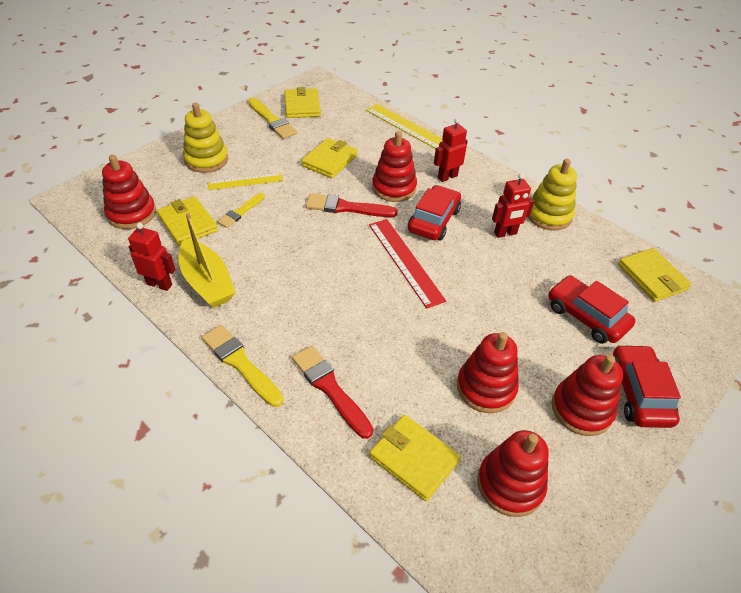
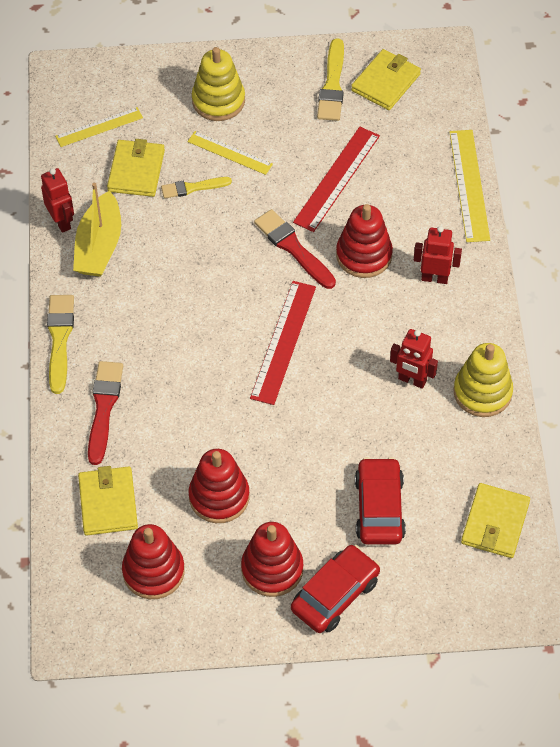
camera: 45 degrees right, 10 degrees up
red stacking toy [102,155,156,229] -> yellow ruler [55,107,143,147]
yellow wallet [301,138,358,178] -> red ruler [293,127,380,232]
red car [408,185,461,241] -> none

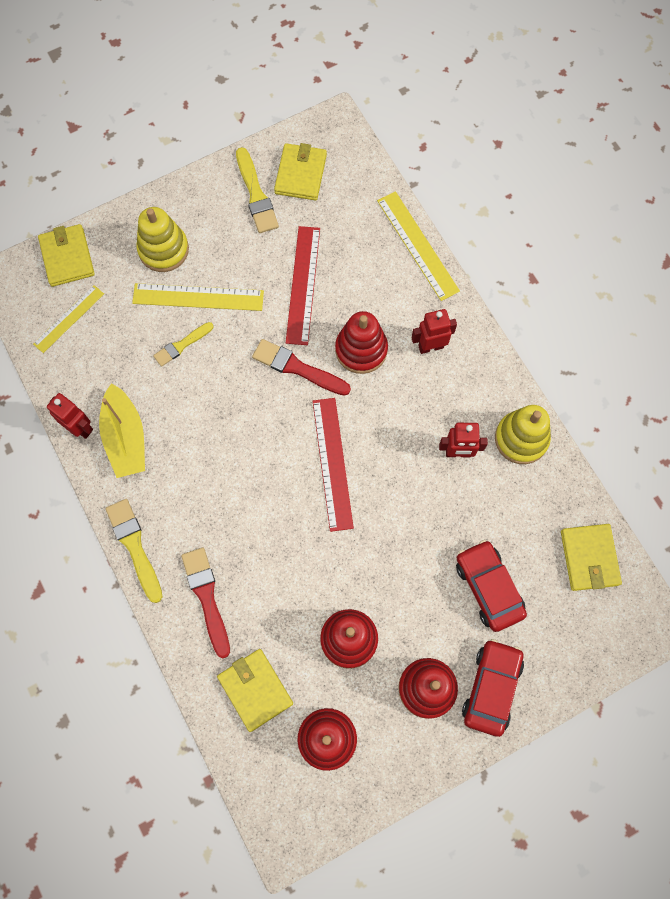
camera: 25 degrees left, 15 degrees up
yellow wallet [107,139,165,197] -> yellow wallet moved to [38,224,95,287]
yellow ruler [188,131,273,175] -> yellow ruler [132,283,264,311], size x1.53

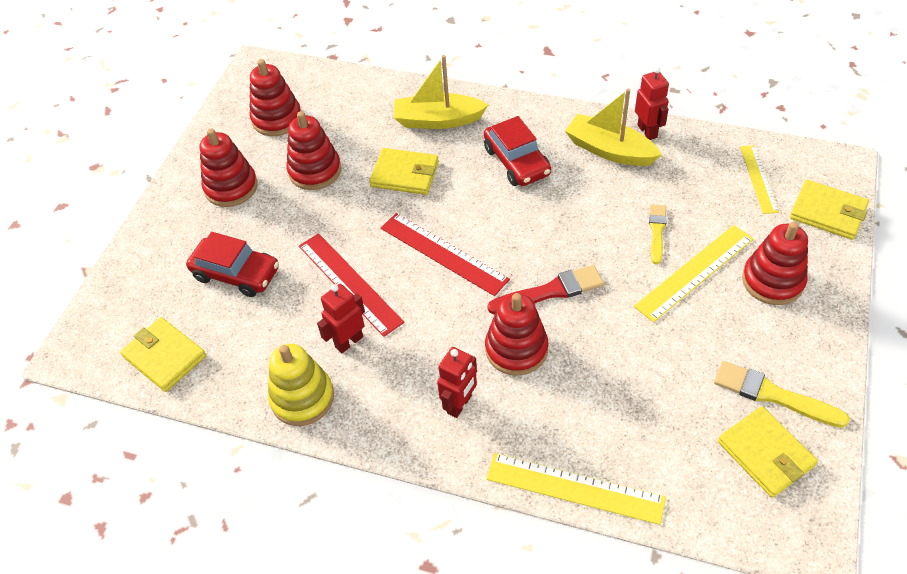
camera: 140 degrees right, 20 degrees down
red robot [47,393,93,439] -> red robot turned 105 degrees counterclockwise [635,67,669,140]
yellow brush [106,499,162,603] -> none
yellow stacking toy [136,207,189,272] -> red stacking toy [742,222,808,305]
red brush [181,548,230,658] -> yellow boat [394,55,488,129]
yellow wallet [217,649,293,732] -> yellow wallet moved to [369,148,439,195]
red ruler [286,226,320,345] -> red ruler moved to [299,233,404,337]
red car [462,639,524,737] -> red car moved to [484,116,551,186]

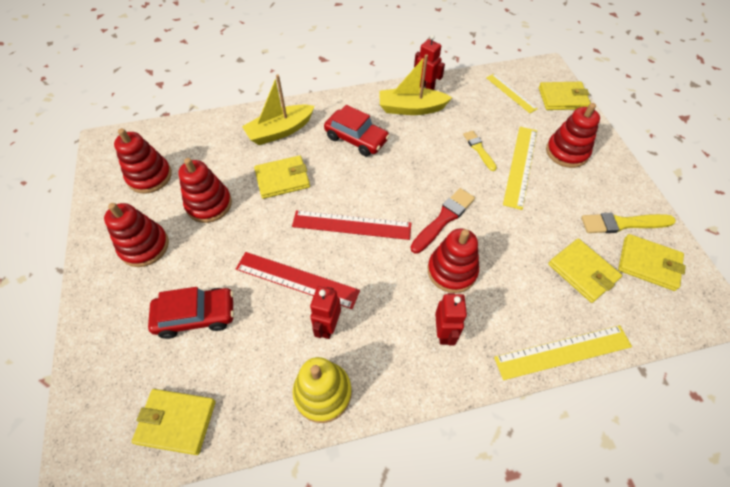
camera: 35 degrees left, 5 degrees up
none -> yellow wallet [548,239,622,303]

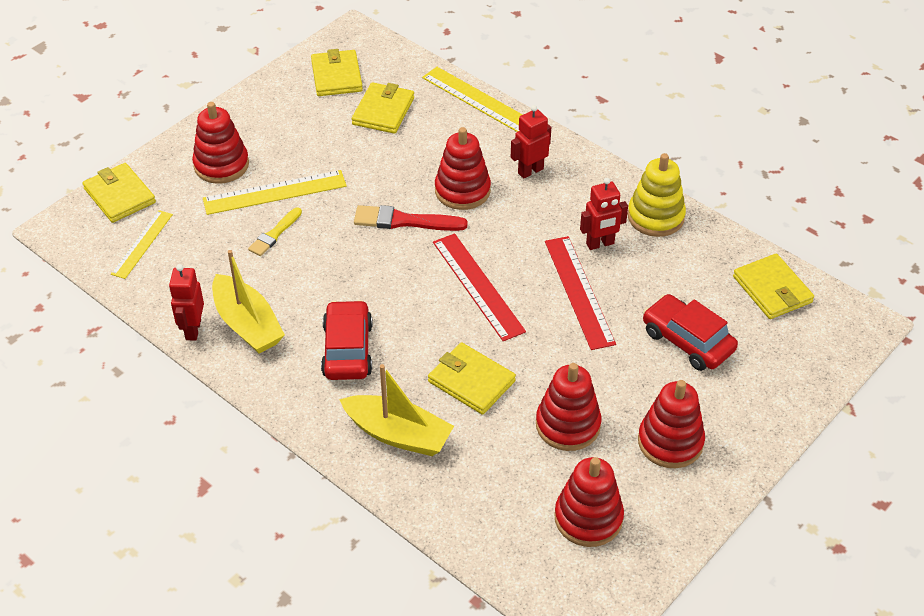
camera: 125 degrees left, 10 degrees down
yellow brush [581,213,676,233] -> none

